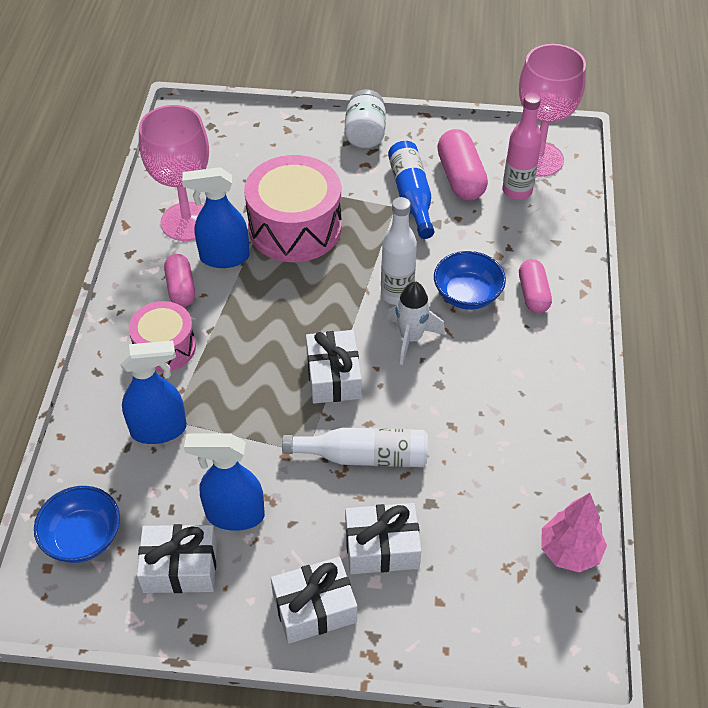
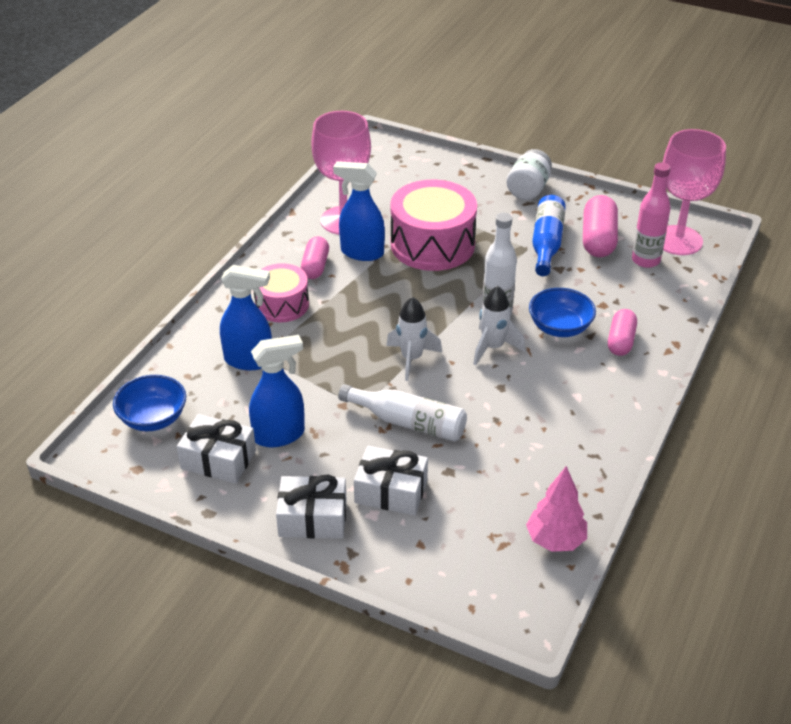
camera: 20 degrees right, 10 degrees down
blue spray bottle [184,434,265,531] -> blue spray bottle turned 135 degrees clockwise [249,335,305,447]
white gift [306,330,362,404] -> white rocket [386,297,442,381]

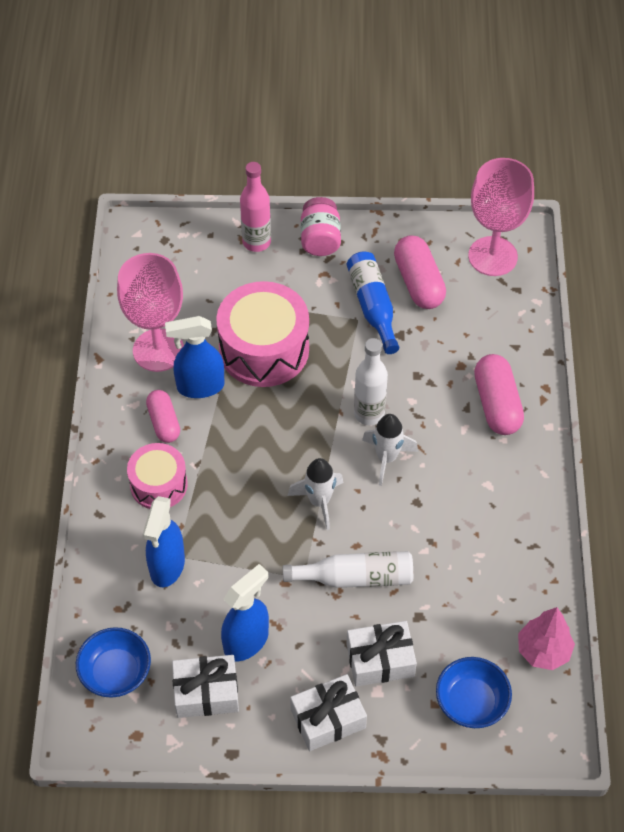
camera: 25 degrees left, 15 degrees up
blue spray bottle [220,265,272,370] -> blue spray bottle turned 120 degrees clockwise [143,496,185,587]
white jar [506,149,552,200] -> pink jar [301,197,341,256]
blue bowl [529,288,596,337] -> blue bowl moved to [436,657,512,728]
pink capsule [608,309,637,356] -> pink capsule [474,354,524,435], size x1.51
pink bottle [632,162,671,268] -> pink bottle moved to [240,162,271,252]

